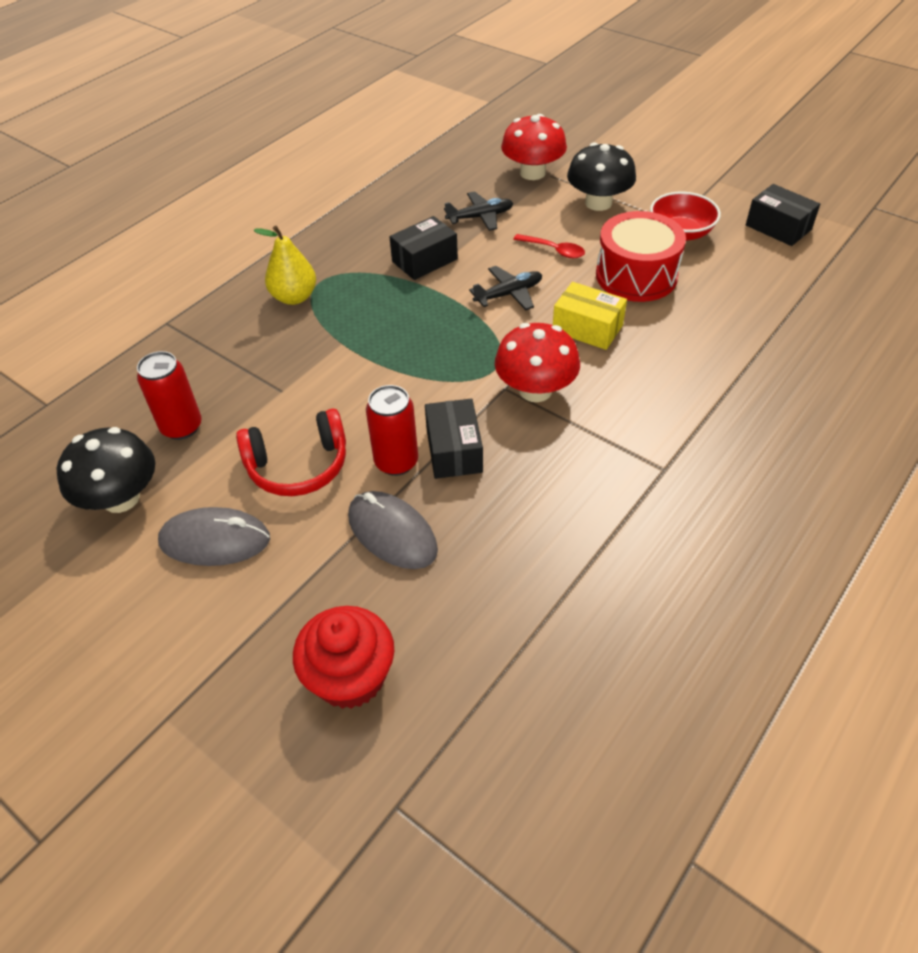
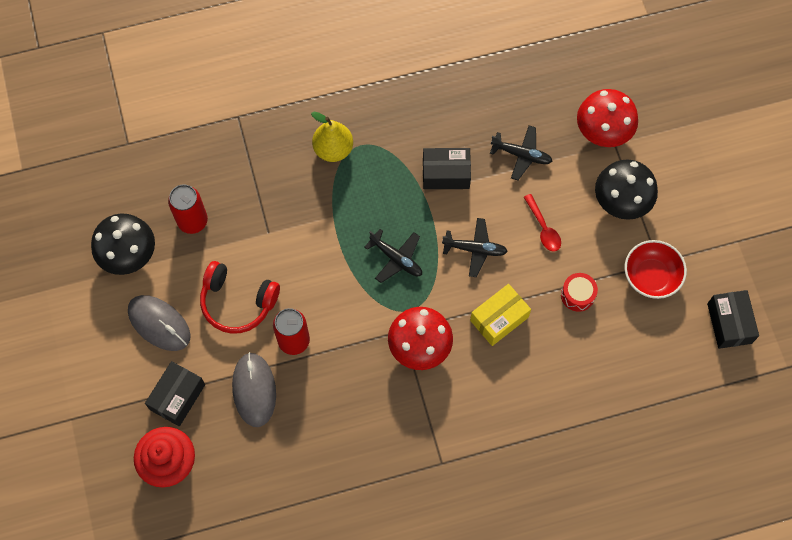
camera: 35 degrees right, 20 degrees up
black box [425,399,483,479] -> black box moved to [145,361,205,426]
yellow box [553,282,627,350] -> yellow box turned 75 degrees clockwise [470,284,531,346]
red drum [596,211,686,302] -> red drum [561,273,598,312], size x0.49
none -> black plane [364,229,422,283]

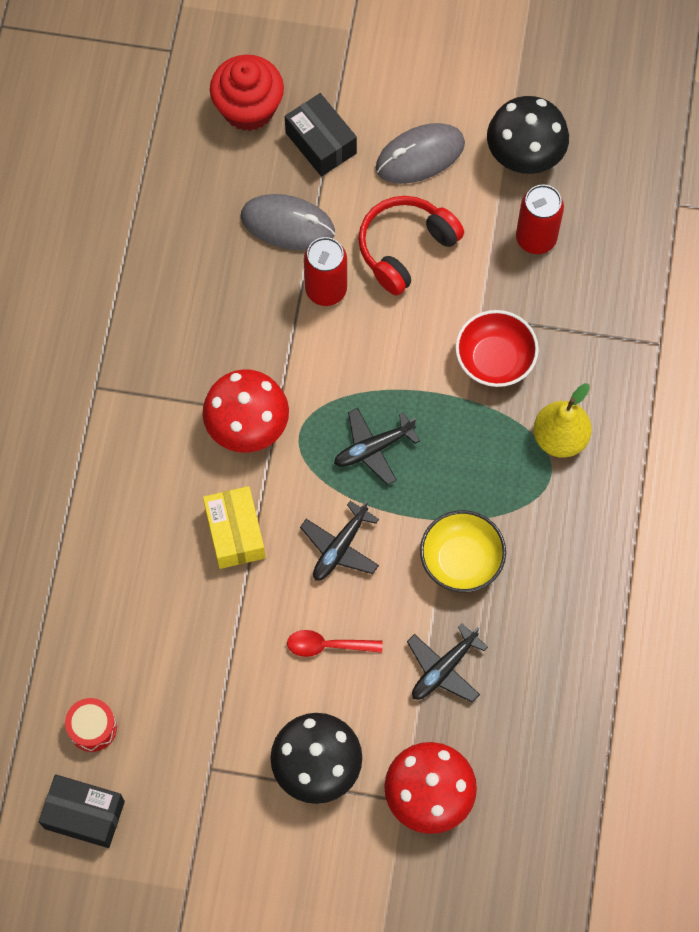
camera: 115 degrees right, 0 degrees up
black box [423,148,471,189] -> yellow bowl [420,510,506,593]
red drum [561,273,598,312] -> red drum moved to [65,698,117,752]
red bowl [624,240,687,299] -> red bowl moved to [455,310,539,387]

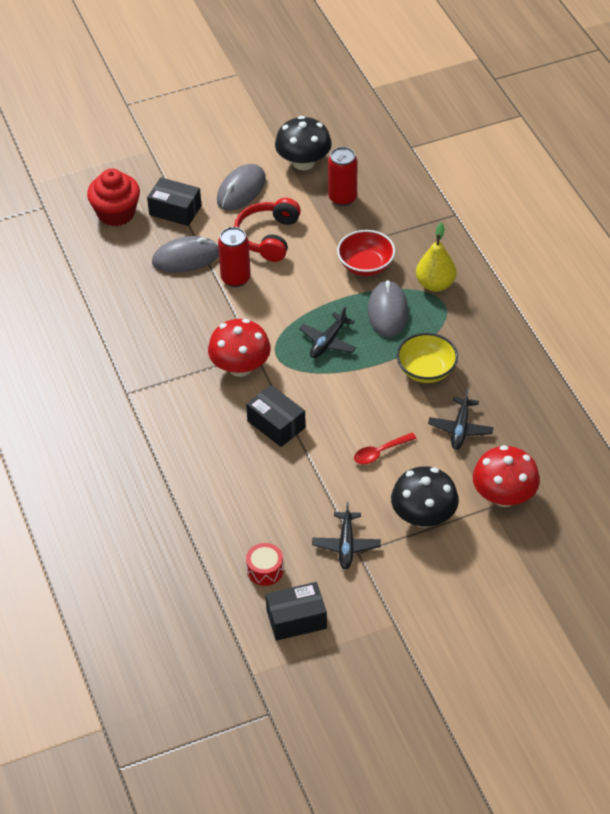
camera: 30 degrees left, 20 degrees down
yellow box [203,486,265,569] -> black box [246,385,306,447]
black plane [300,501,379,581] -> black plane moved to [312,502,381,569]
none -> grey mouse [368,280,408,337]

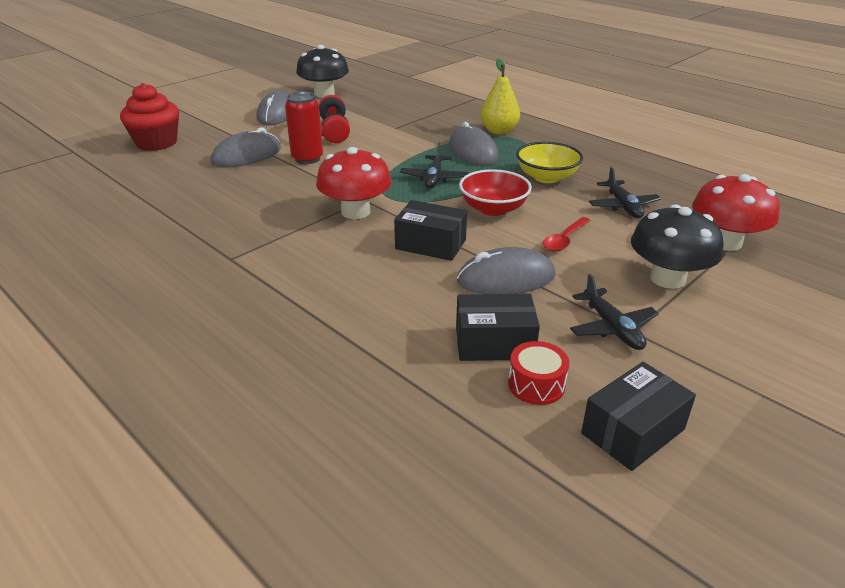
camera: 25 degrees left, 15 degrees down
black box [147,177,202,226] -> black box moved to [456,294,540,361]
red can [328,147,357,206] -> none
red bowl [337,230,395,276] -> red bowl moved to [459,169,532,216]
none -> grey mouse [457,247,556,294]

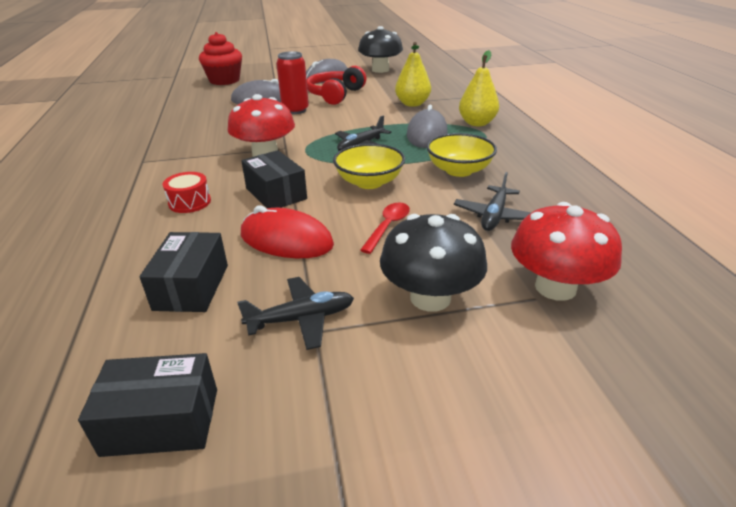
camera: 35 degrees right, 0 degrees up
black box [456,294,540,361] -> black box turned 60 degrees clockwise [140,232,228,312]
grey mouse [457,247,556,294] -> red mouse [241,205,334,258]
red bowl [459,169,532,216] -> yellow bowl [333,144,405,189]
red drum [508,341,569,405] -> red drum moved to [163,172,211,213]
red spoon [543,217,591,251] -> red spoon turned 135 degrees clockwise [360,203,410,254]
black plane [570,274,659,350] -> black plane turned 120 degrees counterclockwise [237,277,354,350]
none -> yellow pear [395,42,431,107]

